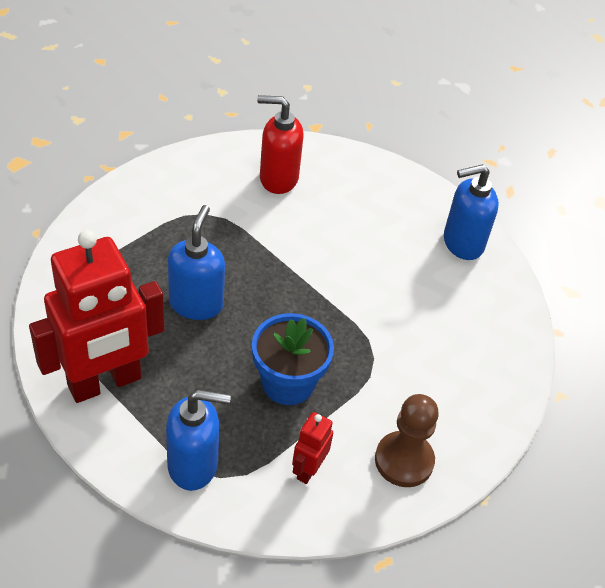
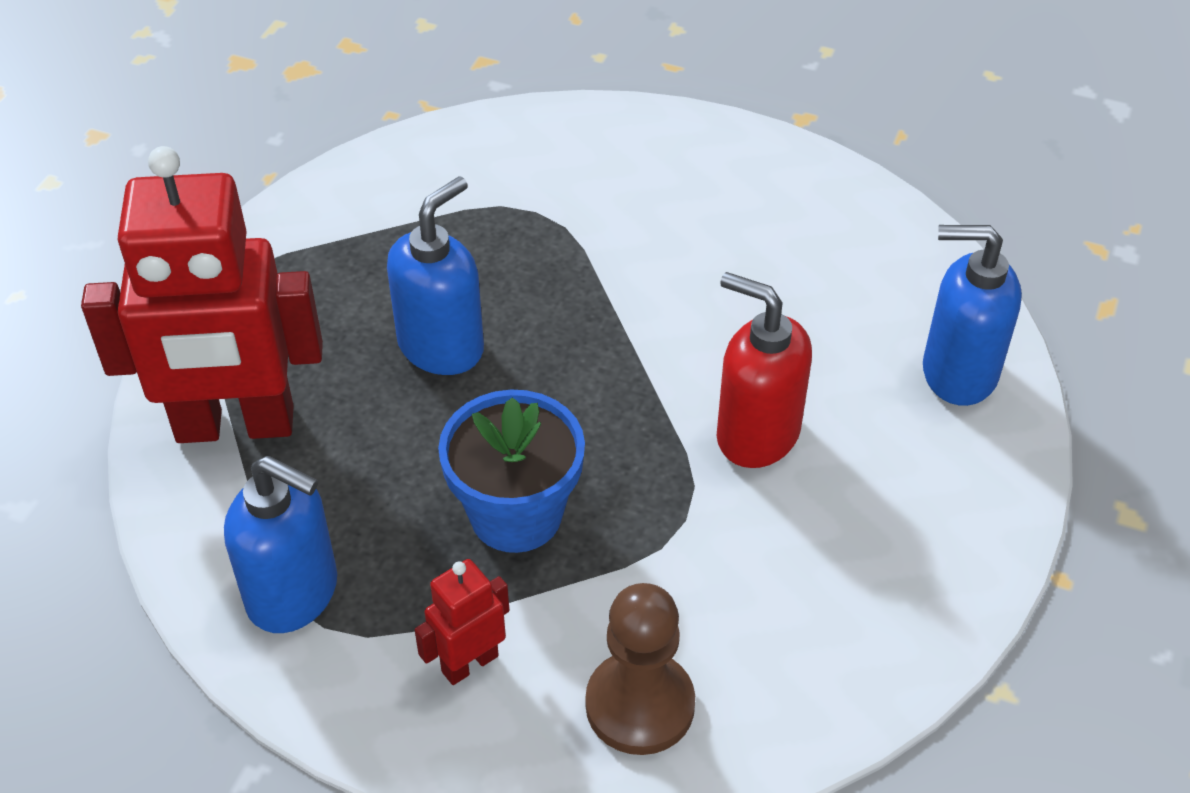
camera: 30 degrees right, 0 degrees up
red soap dispenser [257,95,304,194] -> red soap dispenser moved to [716,272,812,468]

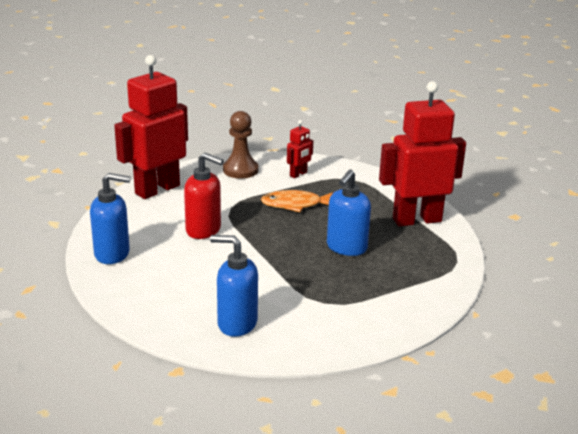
camera: 170 degrees right, 20 degrees down
blue soap dispenser [224,456,337,633] -> blue soap dispenser moved to [210,235,258,337]
blue flower pot [438,390,585,553] -> orange fish [261,190,334,212]
none -> red robot [114,55,188,199]

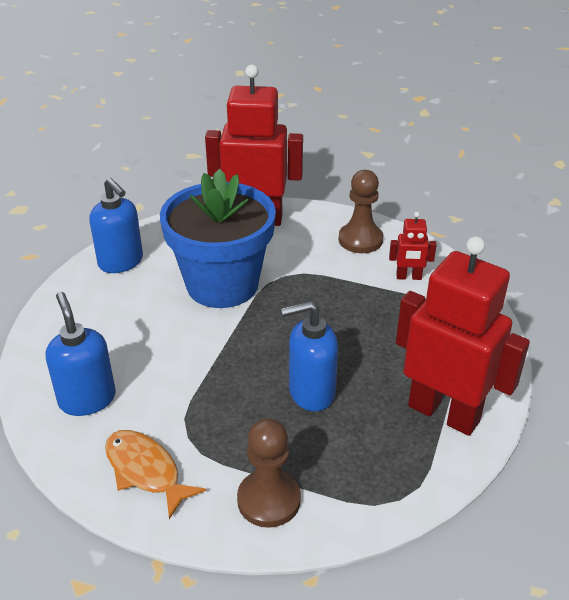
camera: 50 degrees right, 10 degrees up
red soap dispenser [184,153,224,239] -> blue flower pot [160,169,276,308]
orange fish [261,190,334,212] -> orange fish moved to [105,430,206,519]
none -> brown pawn [237,418,301,528]

